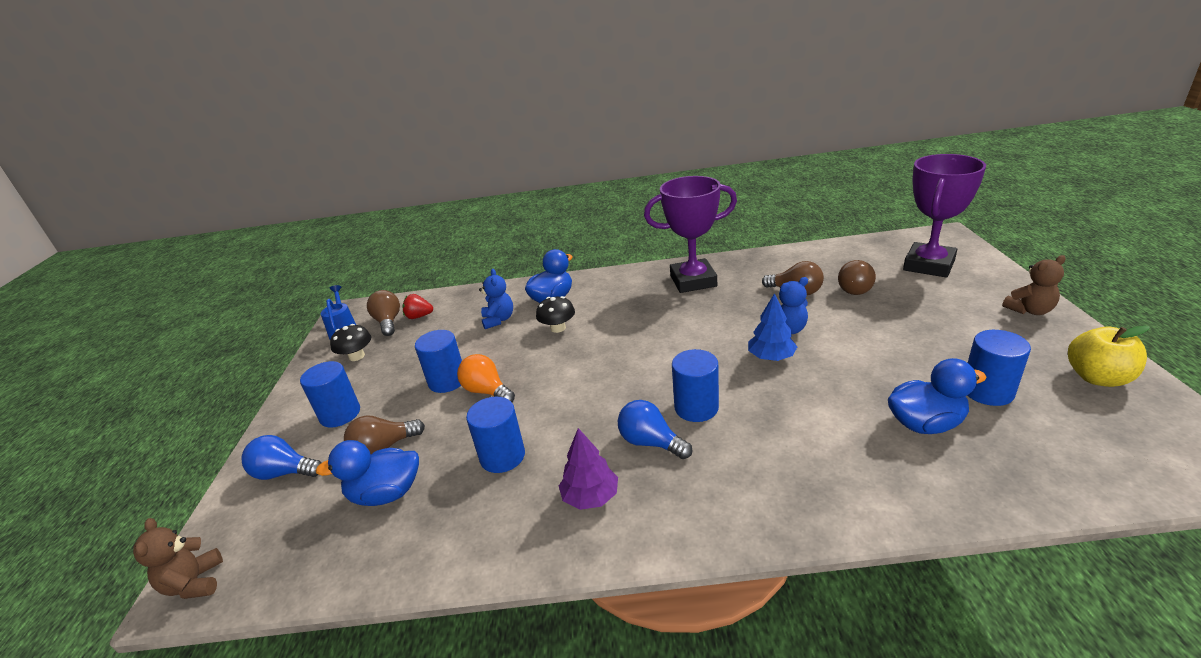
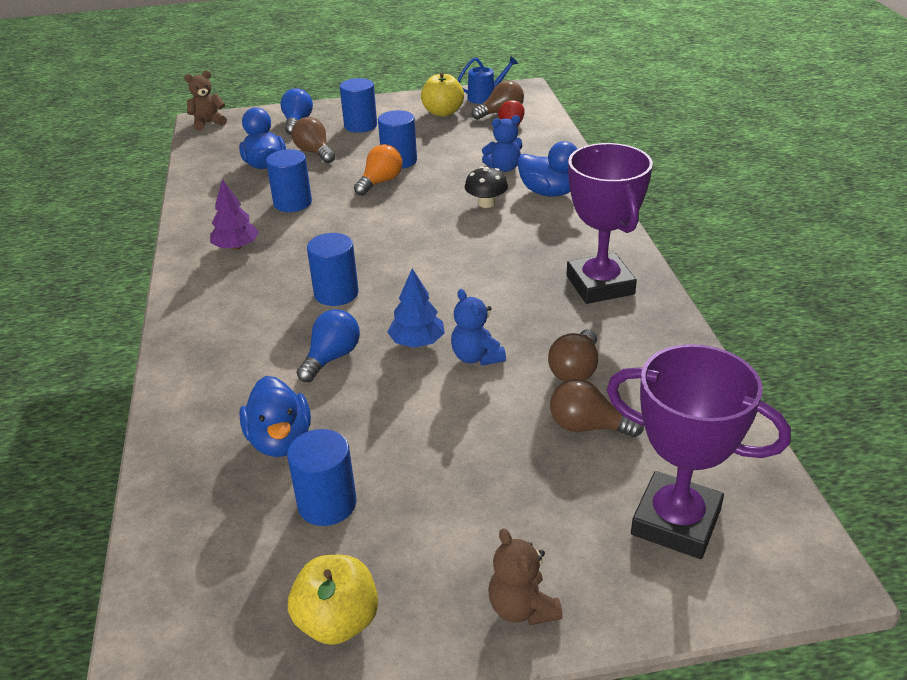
camera: 80 degrees right, 5 degrees up
black mushroom [330,324,371,361] -> yellow apple [421,72,464,117]
blue light bulb [618,400,692,459] -> blue light bulb moved to [296,309,360,382]

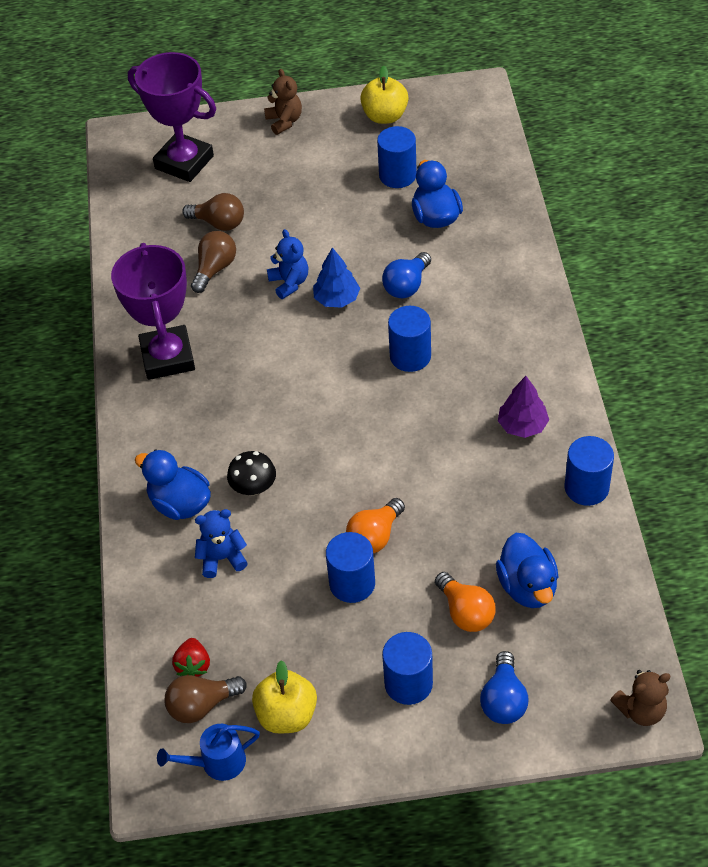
camera: 175 degrees left, 15 degrees up
blue cylinder [266,149,312,212] -> blue cylinder moved to [565,436,614,506]
brown light bulb [292,117,335,163] -> orange light bulb [435,572,496,632]

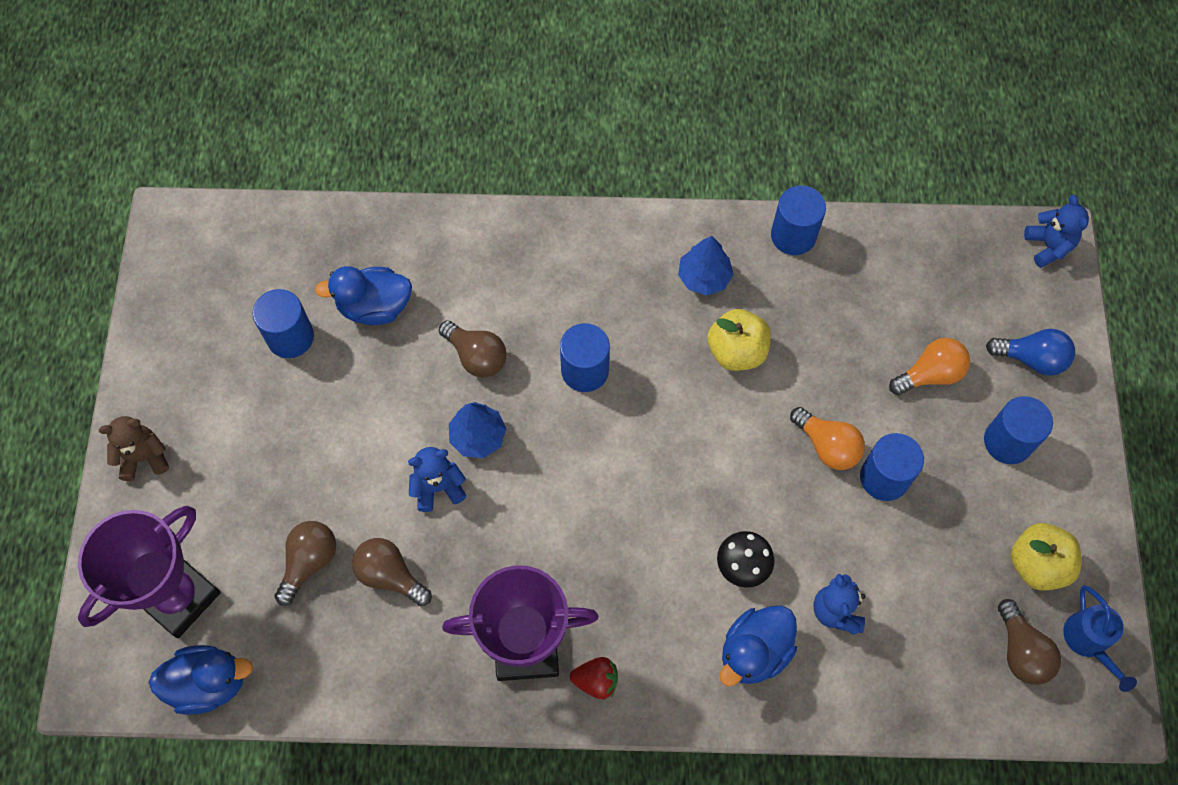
camera: 85 degrees left, 15 degrees up
red strawberry [172,638,210,677] -> red strawberry moved to [570,657,618,699]
yellow apple [360,66,409,124] -> yellow apple moved to [707,309,771,371]
blue light bulb [382,252,431,298] -> brown light bulb [439,320,506,378]
blue duck [496,533,558,608] -> blue duck moved to [148,645,253,715]
purple tree [498,376,549,438] -> blue tree [678,236,734,295]
brown teddy bear [610,670,670,726] -> blue teddy bear [1024,195,1089,268]

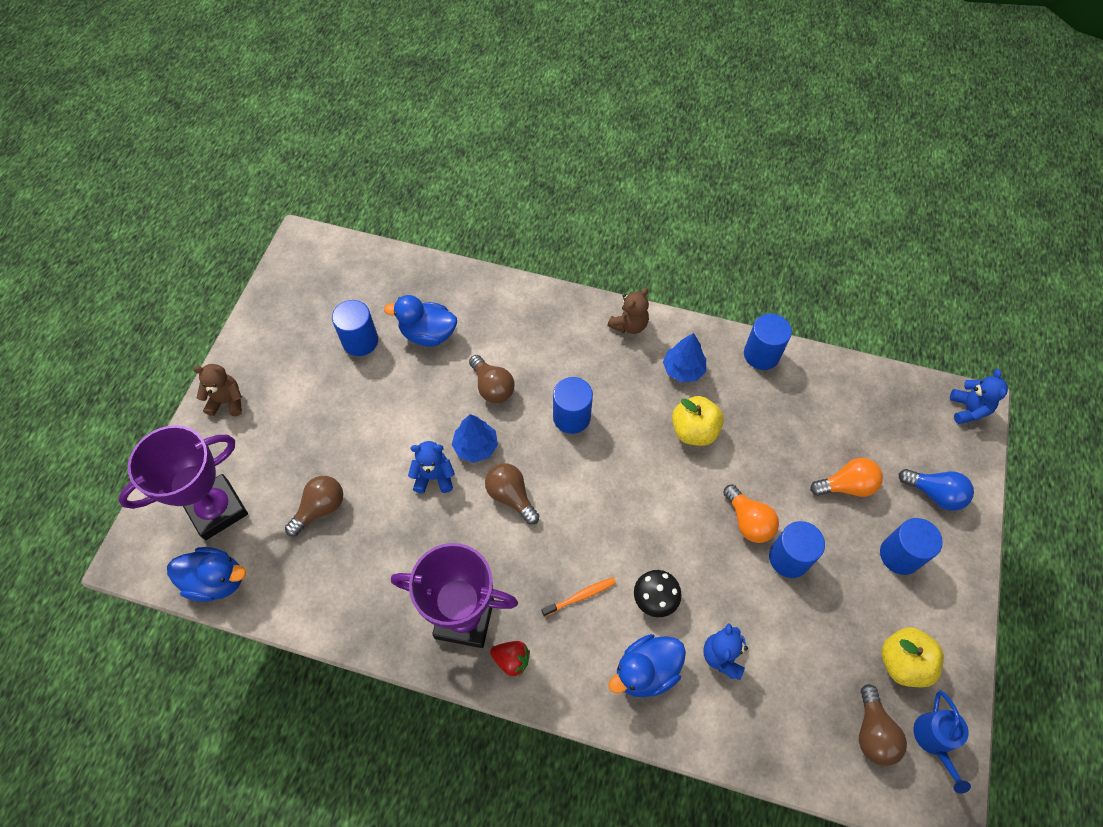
camera: 15 degrees right, 5 degrees down
brown light bulb [352,538,432,606] -> brown light bulb moved to [485,463,539,525]
none -> orange toothbrush [542,577,616,617]
none -> brown teddy bear [607,288,649,334]

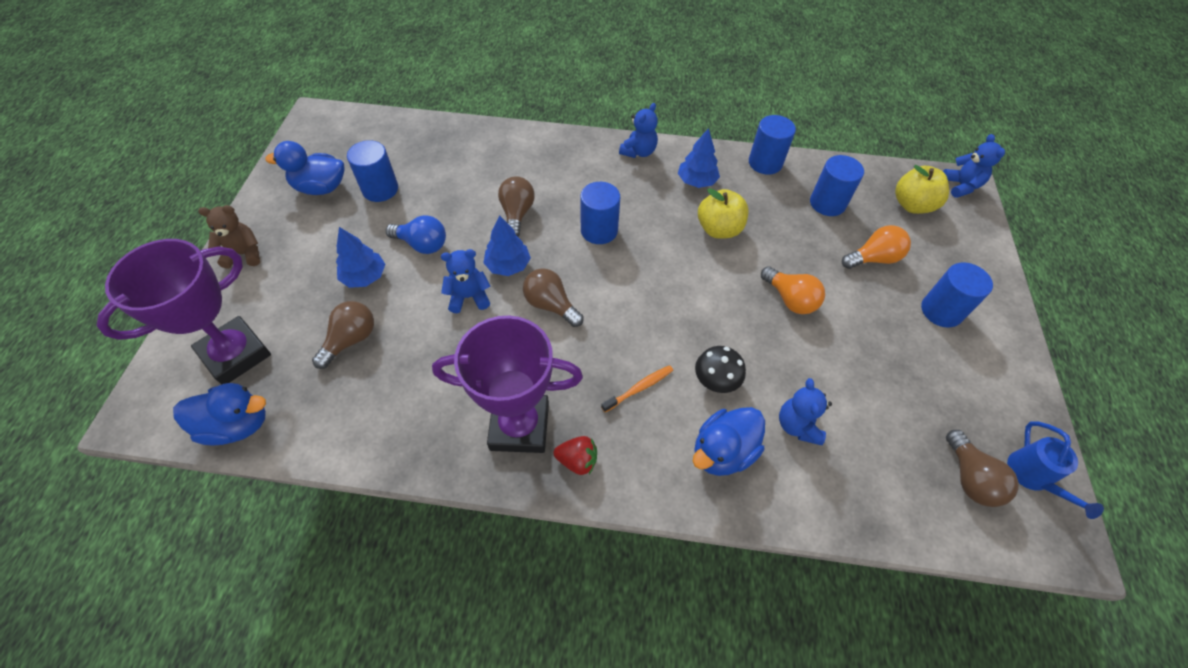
camera: 10 degrees left, 5 degrees down
blue duck [384,295,457,347] -> blue duck moved to [265,141,345,195]
brown light bulb [469,355,515,403] -> brown light bulb turned 135 degrees counterclockwise [498,176,535,237]
brown teddy bear [607,288,649,334] -> blue teddy bear [619,103,658,158]
blue cylinder [769,521,825,578] -> blue cylinder moved to [810,155,864,216]
yellow apple [881,627,944,687] -> yellow apple moved to [895,165,949,214]
blue light bulb [899,469,974,511] -> blue light bulb moved to [386,215,446,254]
none -> blue tree [336,227,385,288]

